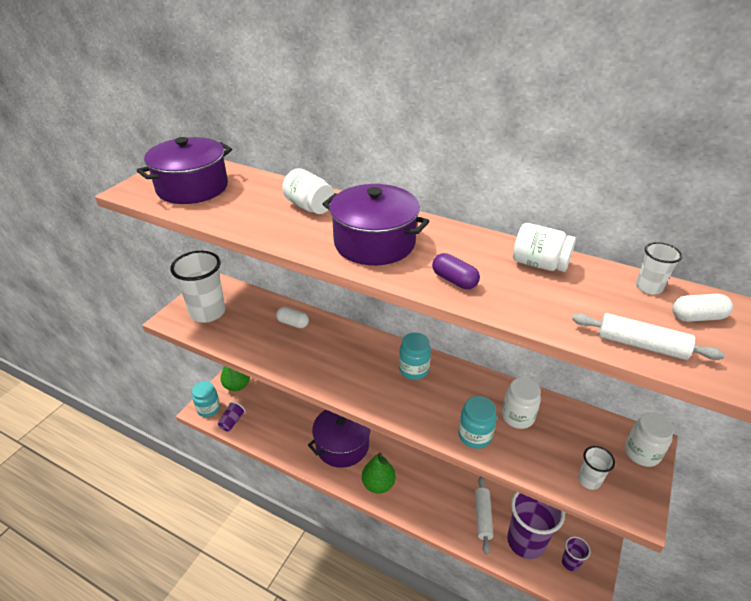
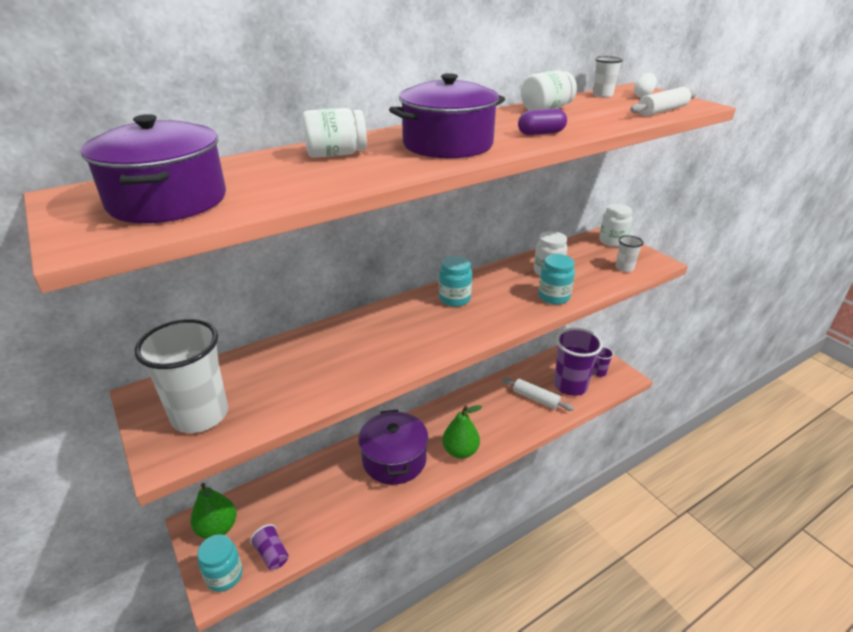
camera: 60 degrees left, 5 degrees down
white capsule [276,307,309,328] -> none

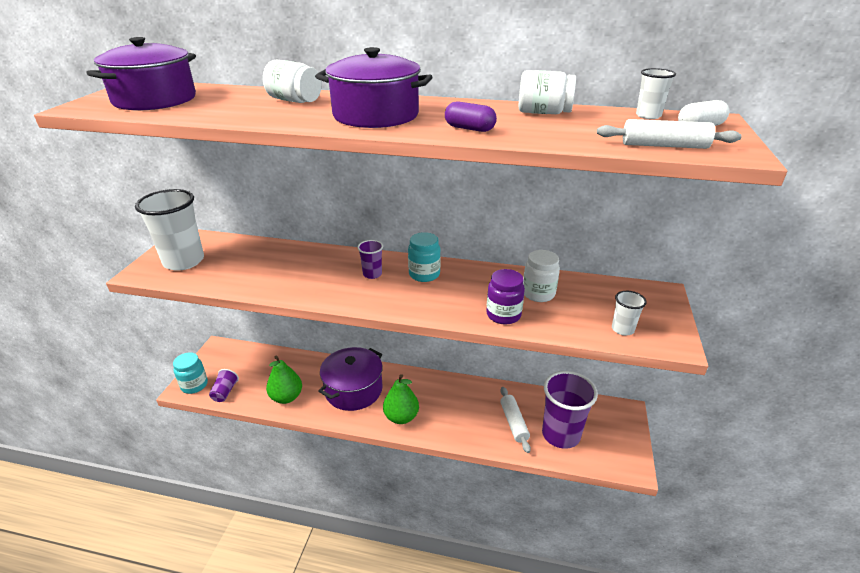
camera: 45 degrees right, 0 degrees up
green pear [191,483,236,539] -> green pear moved to [266,355,302,404]
turquoise jar [538,254,575,305] -> purple jar [486,269,525,324]
purple cup [592,346,614,377] -> purple cup moved to [358,240,383,279]
white jar [599,204,632,247] -> none

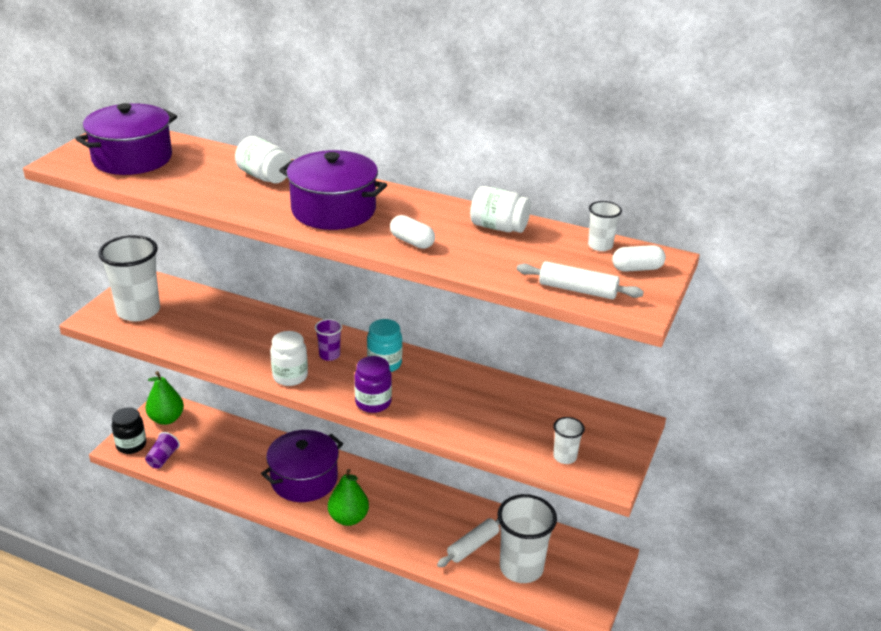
camera: 10 degrees right, 0 degrees up
turquoise jar [173,352,208,394] -> black jar [112,407,146,454]
green pear [266,355,302,404] -> green pear moved to [145,371,184,425]
purple capsule [445,101,497,132] -> white capsule [390,215,435,249]
purple jar [486,269,525,324] -> purple jar moved to [354,356,392,413]
white rolling pin [500,387,531,453] -> white rolling pin turned 45 degrees clockwise [437,518,500,567]
white jar [523,250,560,302] -> white jar moved to [270,331,308,386]
purple cup [542,371,598,449] -> white cup [497,494,557,583]

